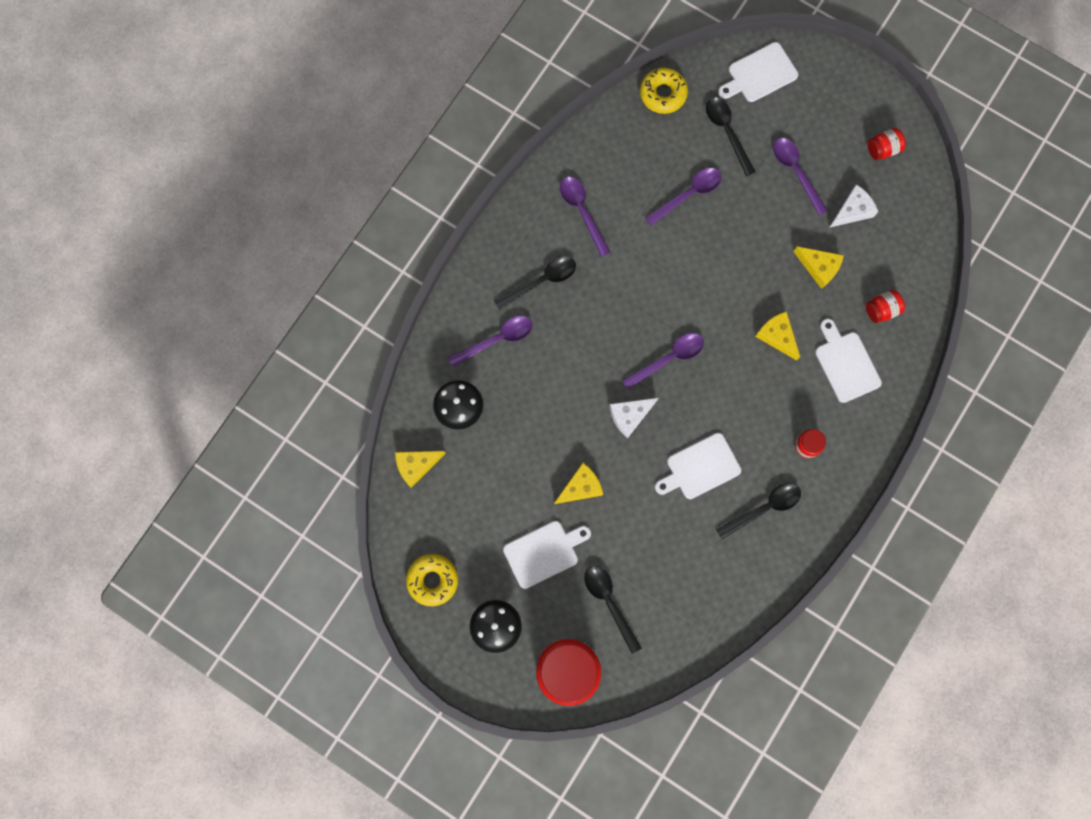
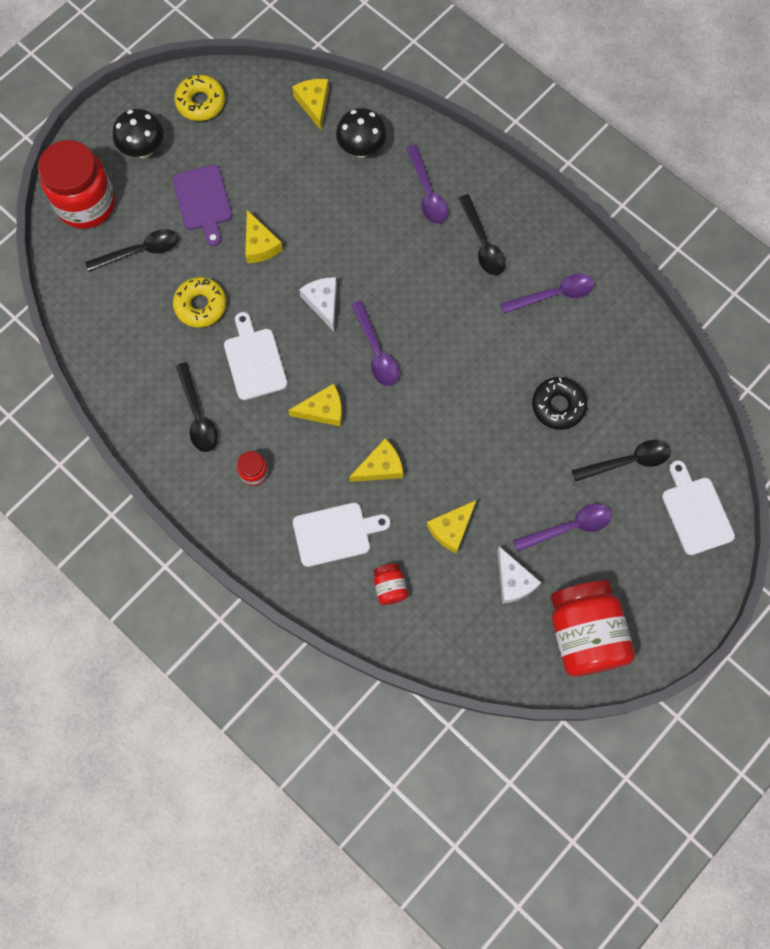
camera: 100 degrees right, 5 degrees down
white cutting board [503,521,591,589] -> purple cutting board [172,165,232,246]
yellow donut [640,68,688,114] -> yellow donut moved to [173,277,227,328]
purple spoon [645,168,721,226] -> black donut [532,377,587,430]
red jar [868,128,906,160] -> red jar [551,580,635,676], size x2.28
none -> yellow cheese [288,384,342,427]

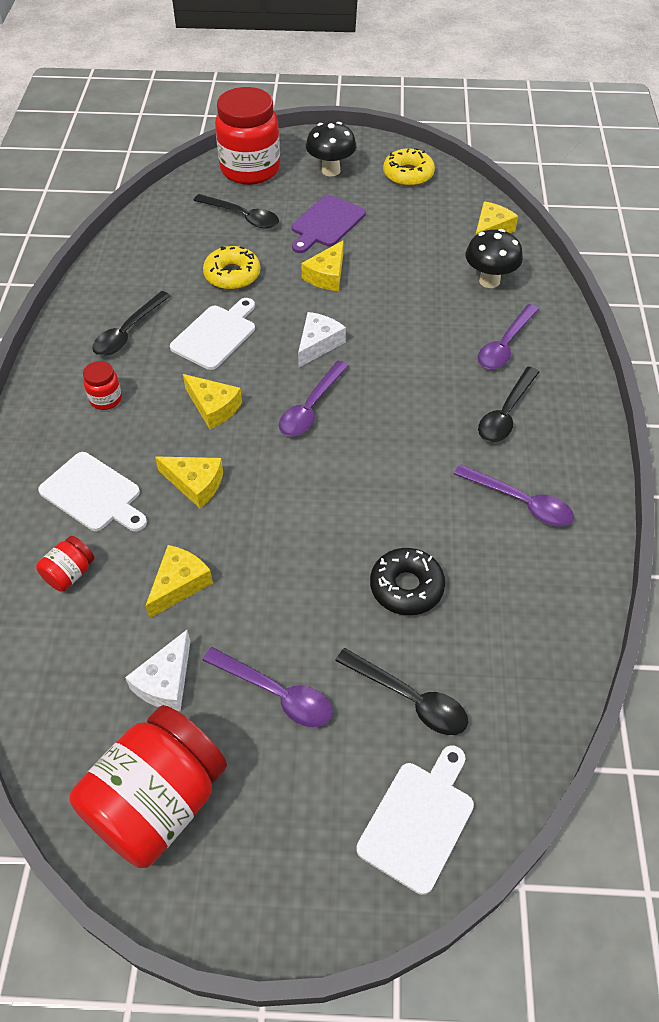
camera: 50 degrees right, 20 degrees down
yellow cheese [427,500,476,553] -> yellow cheese turned 120 degrees clockwise [145,545,213,618]

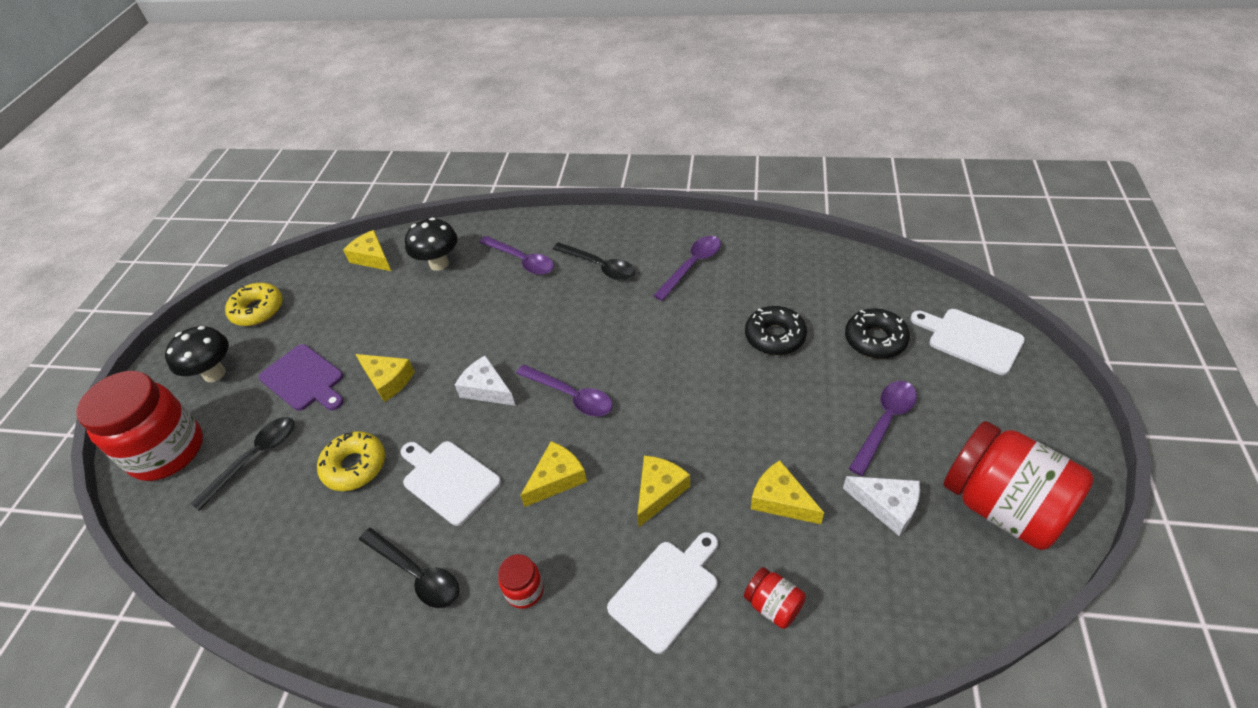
camera: 80 degrees left, 5 degrees down
black spoon [335,648,468,735] -> black donut [845,308,910,359]

